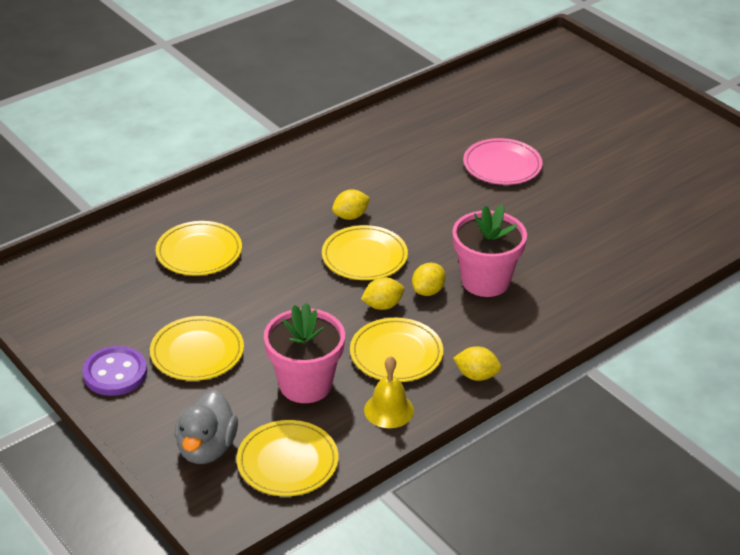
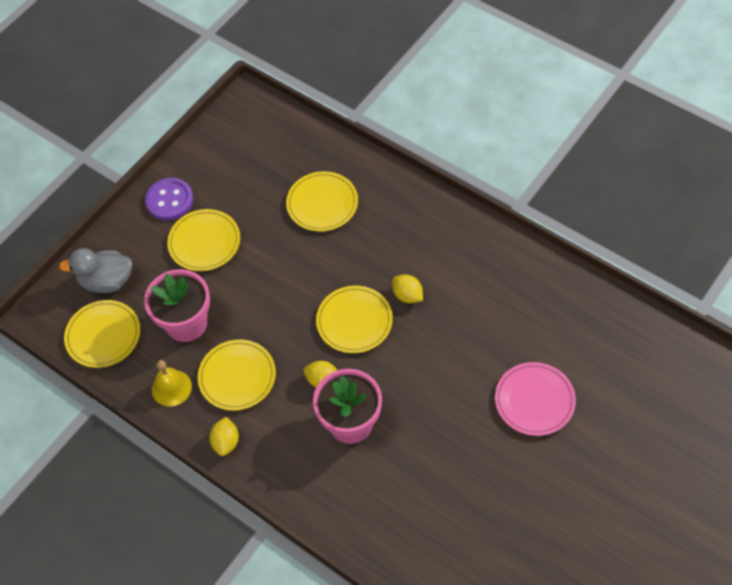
camera: 80 degrees right, 20 degrees up
yellow lemon [361,277,405,310] -> none

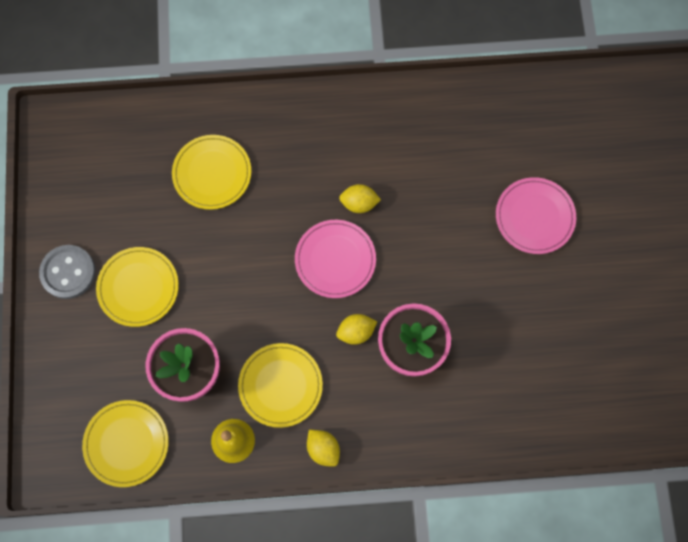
camera: 45 degrees left, 15 degrees up
grey duck [59,248,132,294] -> none
purple button [145,178,193,221] -> grey button [39,245,96,299]
yellow plate [316,286,393,353] -> pink plate [295,220,376,298]

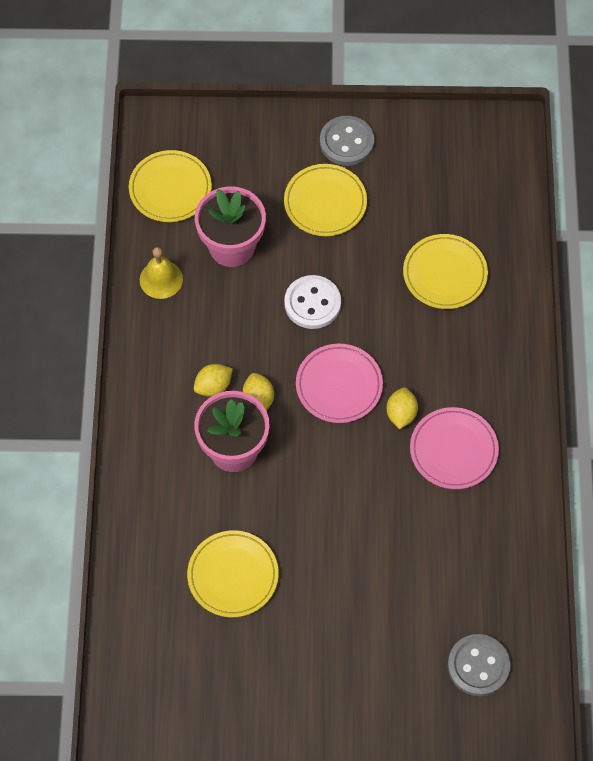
camera: 95 degrees right, 10 degrees down
yellow plate [238,343,323,428] -> yellow plate moved to [187,530,279,617]
yellow lemon [307,430,340,467] -> yellow lemon moved to [194,364,233,397]
pink plate [496,177,576,254] -> pink plate moved to [410,407,499,489]
none -> white button [284,275,341,329]
none -> grey button [448,634,510,696]

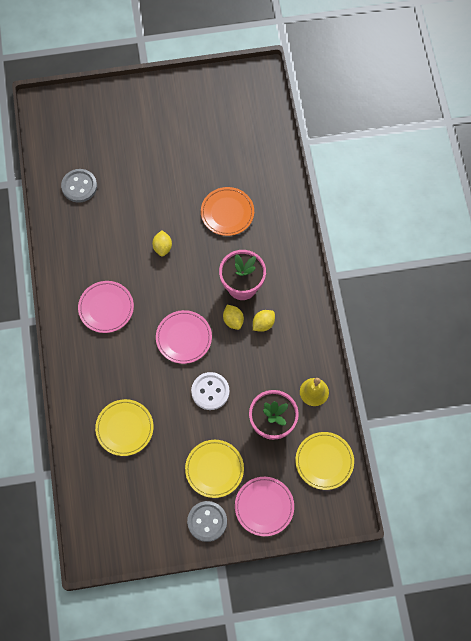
camera: 170 degrees right, 5 degrees up
yellow plate [187,530,279,617] -> orange plate [201,187,254,236]
yellow lemon [386,387,418,429] -> yellow lemon moved to [152,231,172,256]
none -> pink plate [235,477,294,536]

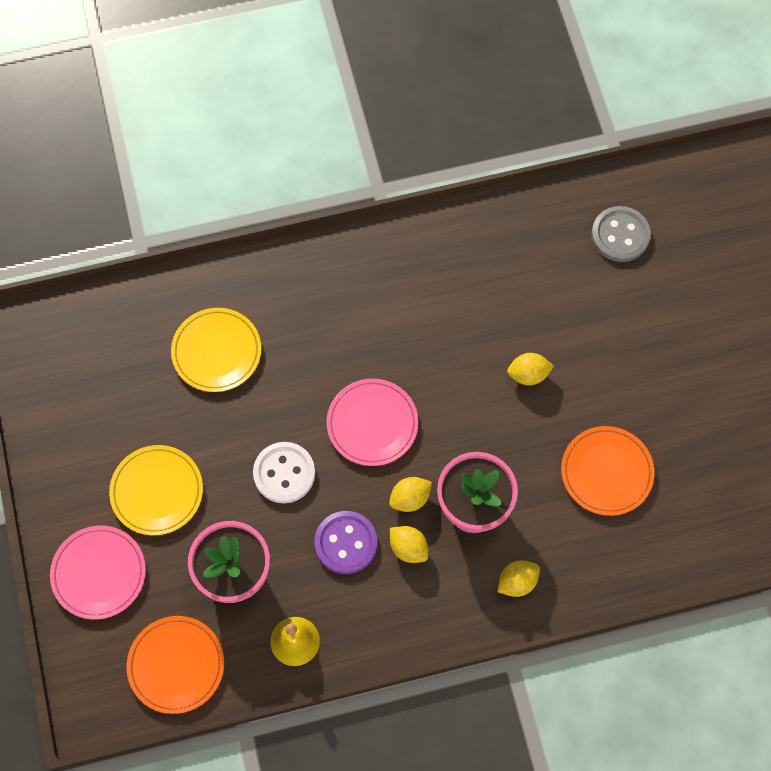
camera: 85 degrees right, 0 degrees up
pink plate [78,281,134,333] -> none
grey button [187,501,227,542] -> none
yellow plate [296,432,354,490] -> orange plate [127,616,224,714]
none -> purple button [314,511,377,574]
none -> yellow lemon [497,561,540,597]

